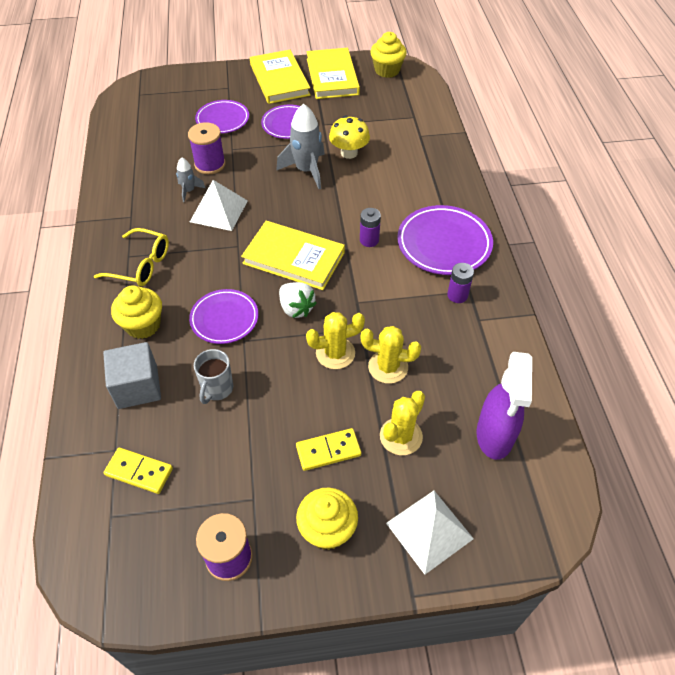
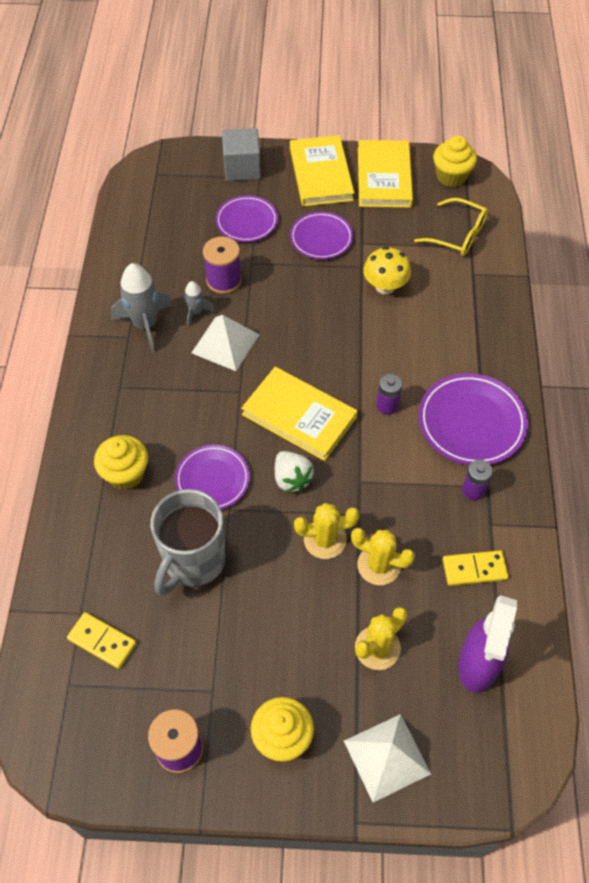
camera: 10 degrees right, 5 degrees up
yellow glasses [94,228,169,286] -> yellow glasses moved to [414,198,488,256]
grey cube [103,342,161,409] -> grey cube moved to [222,128,261,181]
grey mug [194,349,233,404] -> grey mug [151,489,226,596], size x1.85
grey rocket [276,104,325,189] -> grey rocket moved to [111,263,173,353]
yellow domino [296,428,361,471] -> yellow domino moved to [443,550,509,586]

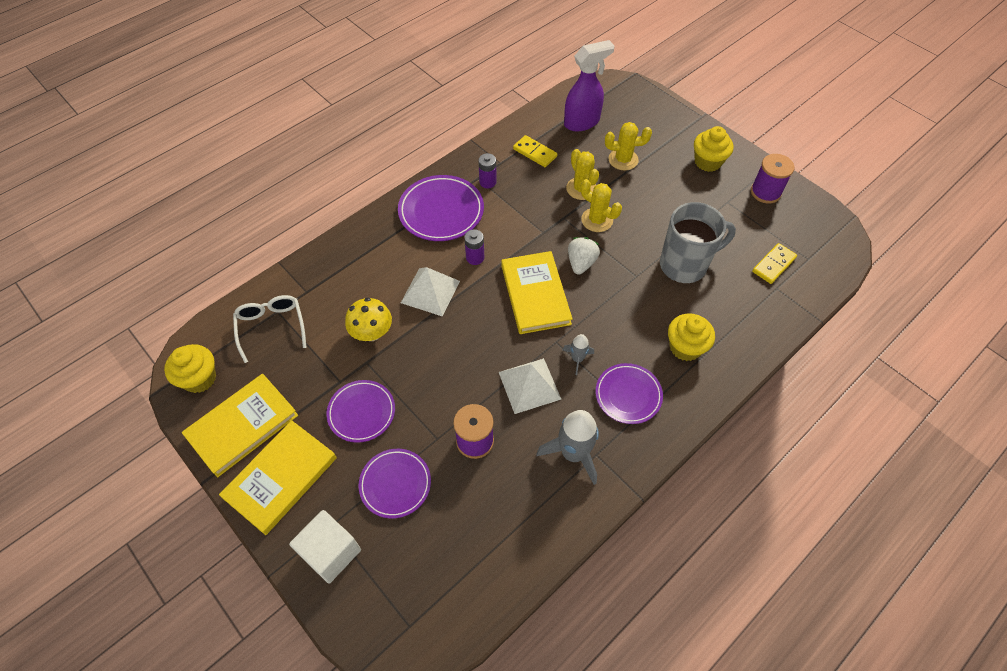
camera: 135 degrees left, 0 degrees up
yellow domino [67,612,136,669] -> yellow domino turned 60 degrees clockwise [752,243,797,284]
purple plate [175,445,250,509] -> purple plate moved to [596,363,663,424]
grey rocket [184,281,215,327] -> grey rocket moved to [563,334,594,375]
grey cube [222,128,261,181] -> white cube [289,510,361,584]
white pyramid [344,714,431,802] -> white pyramid moved to [401,267,460,317]
yellow glasses [414,198,488,256] -> white glasses [233,295,307,363]

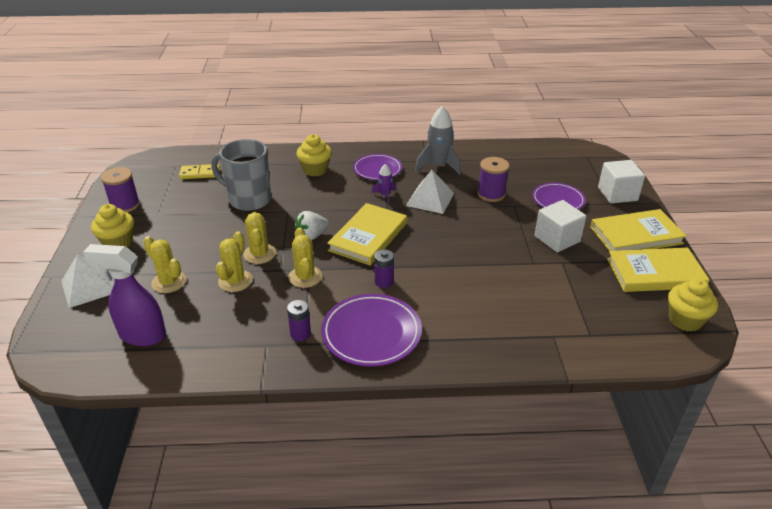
camera: 140 degrees left, 20 degrees down
white glasses [233,295,307,363] -> none
purple plate [326,380,395,443] -> white cube [535,200,586,252]
yellow mushroom [345,298,392,341] -> none
white pyramid [401,267,460,317] -> white pyramid moved to [61,255,114,308]
yellow domino [513,135,557,167] -> none
grey rocket [563,334,594,375] -> purple rocket [371,164,396,204]
none -> yellow cactus [288,227,322,288]

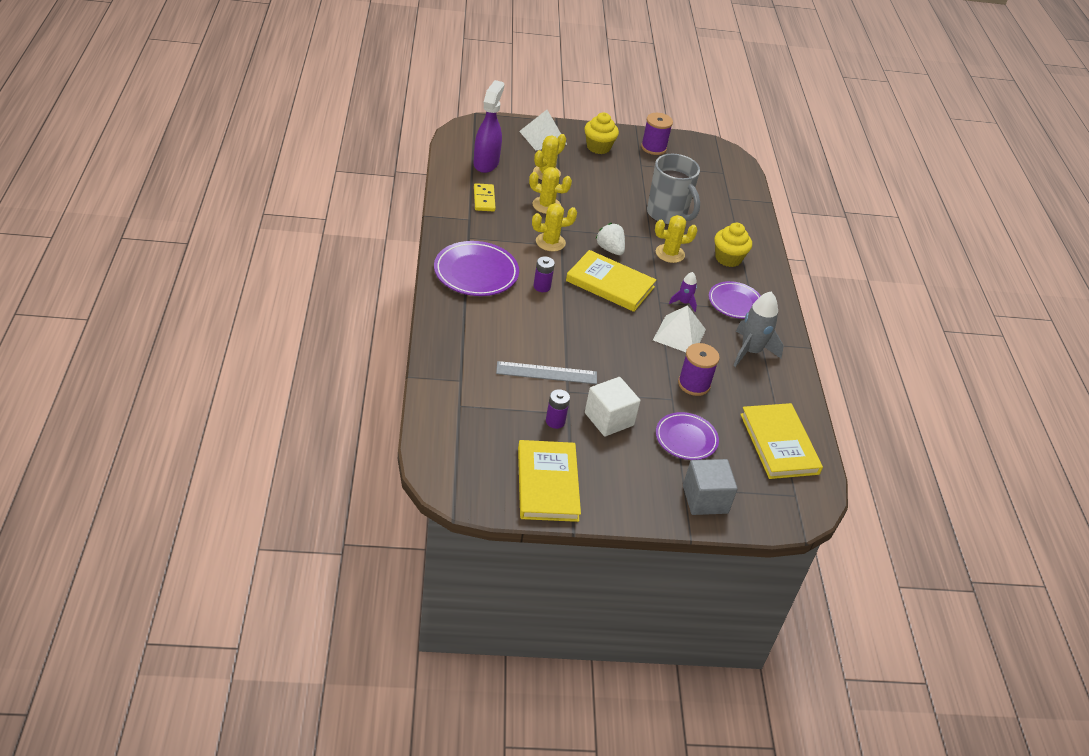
camera: 85 degrees right, 5 degrees up
yellow domino [179,164,220,179] -> yellow domino moved to [474,183,496,211]
grey mug [211,139,271,211] -> grey mug turned 120 degrees clockwise [647,154,700,225]
yellow cactus [243,212,276,264] -> yellow cactus moved to [655,215,698,263]
purple battery [287,300,311,341] -> purple battery moved to [546,389,570,429]
yellow book [590,209,687,251] -> yellow book moved to [740,403,823,479]
white cube [598,160,645,204] -> grey cube [683,459,738,515]
yellow cupcake [668,278,718,332] -> none
none -> grey ruler [496,361,597,384]

